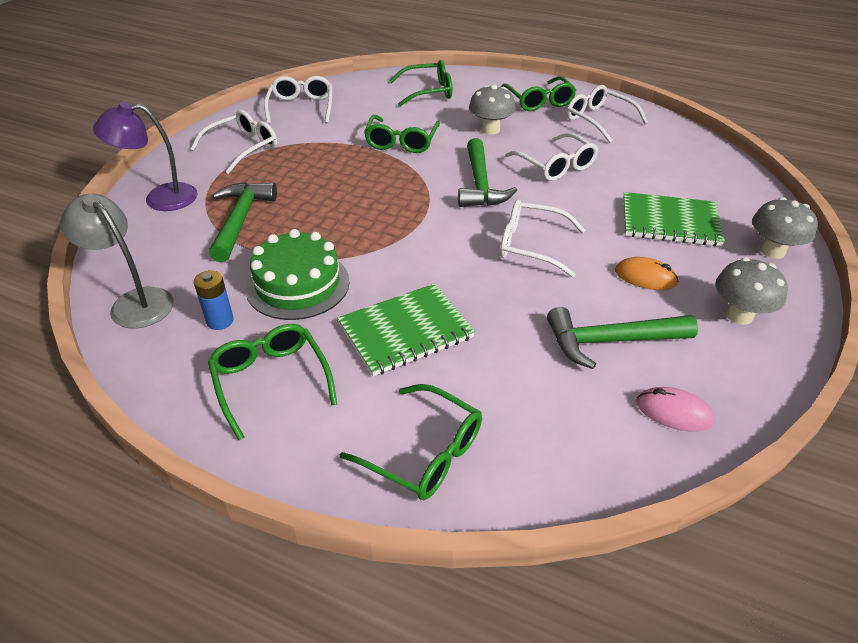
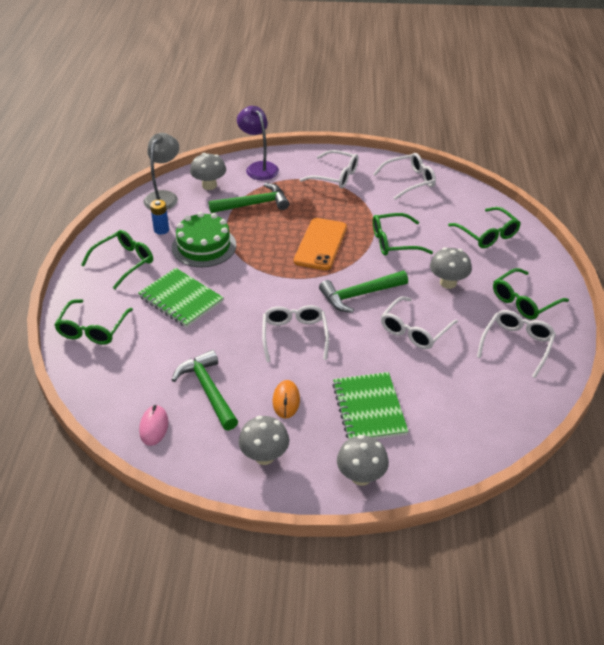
camera: 70 degrees right, 0 degrees up
none -> grey mushroom [190,153,226,190]
none -> orange phone [294,218,347,270]

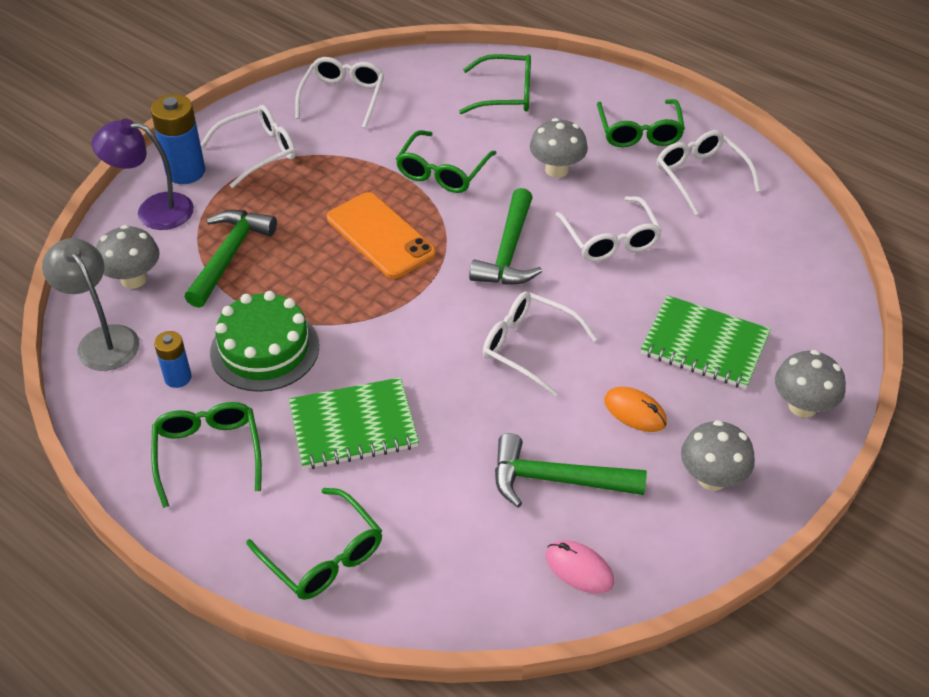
camera: 55 degrees left, 5 degrees up
none -> blue battery [151,94,205,184]

